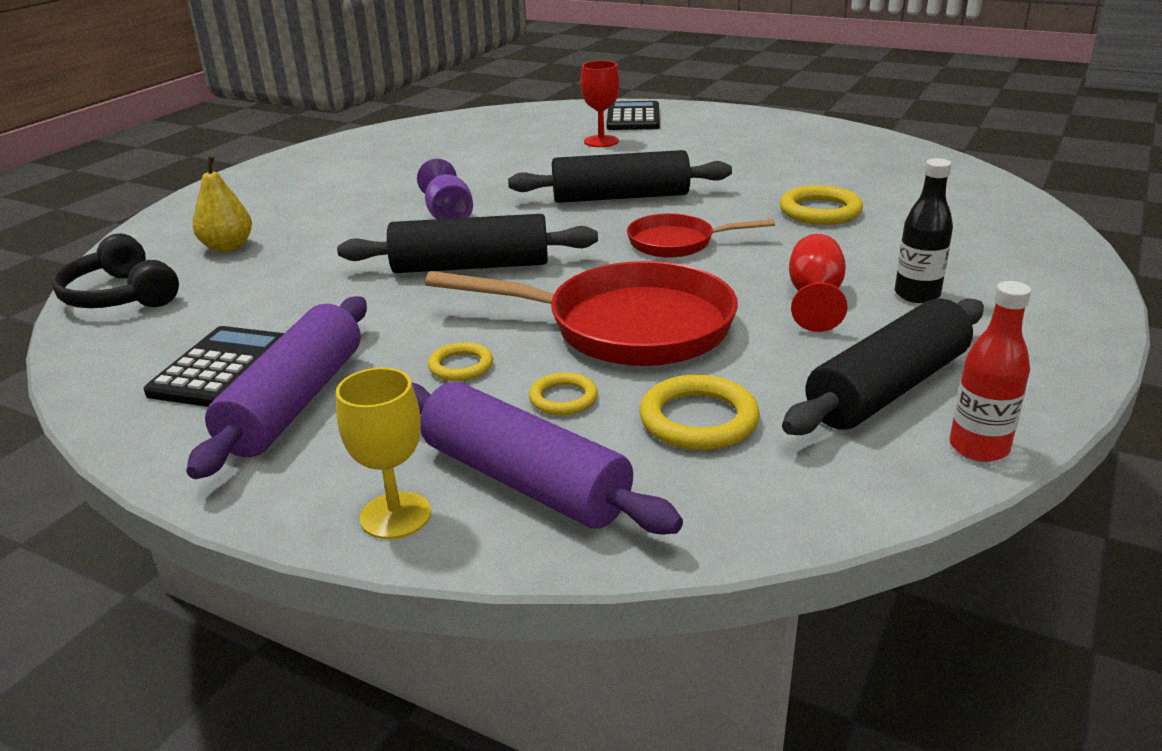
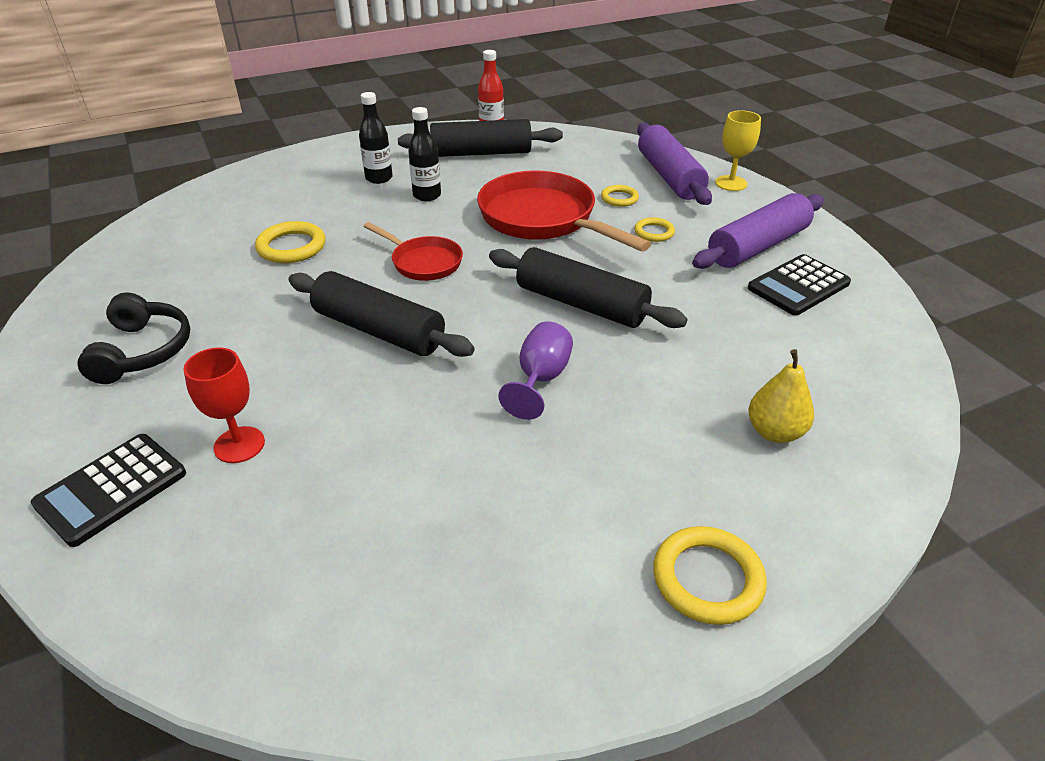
camera: 145 degrees left, 10 degrees up
black headphones [52,233,179,308] -> black headphones moved to [78,292,190,384]
yellow ring [639,375,760,450] -> yellow ring moved to [653,526,767,625]
red goblet [789,234,848,332] -> black bottle [408,107,441,201]

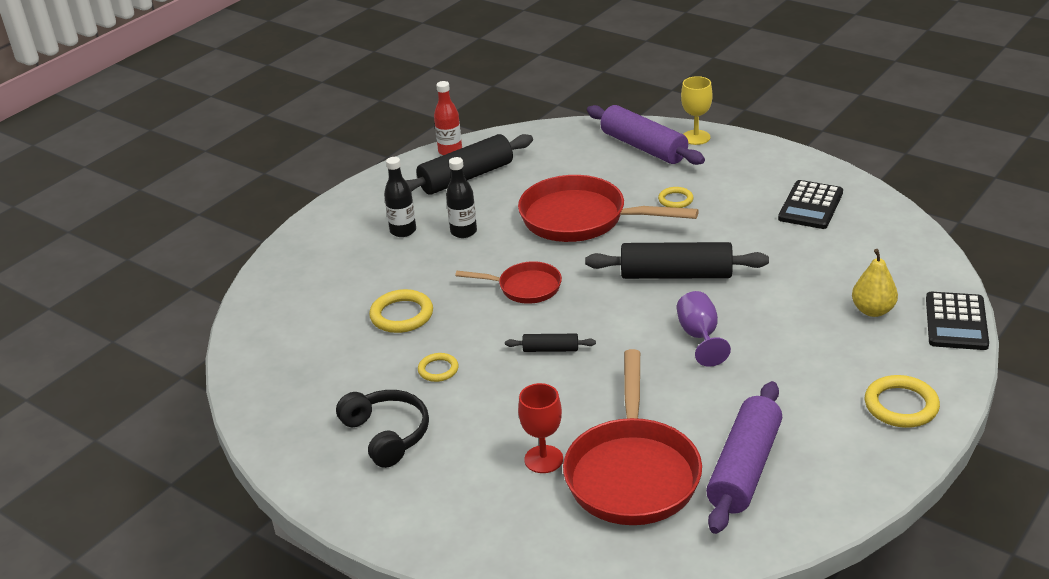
camera: 25 degrees left, 5 degrees down
black calculator [30,434,186,547] -> black calculator moved to [926,292,989,350]
black rolling pin [288,271,475,357] -> black rolling pin [505,334,596,352], size x0.47
yellow ring [601,185,639,207] -> yellow ring moved to [418,353,459,382]
purple rolling pin [692,193,824,269] -> purple rolling pin moved to [706,381,782,534]
none -> red pan [563,349,702,525]

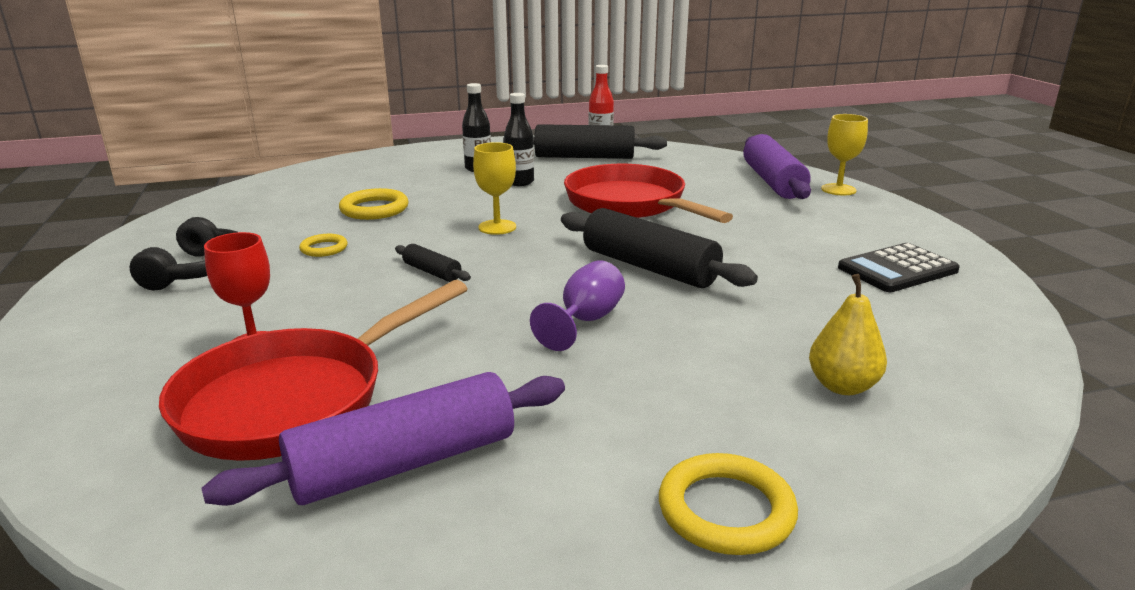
camera: 35 degrees right, 10 degrees down
red pan [455,261,562,304] -> yellow goblet [473,142,516,235]
yellow ring [658,187,694,208] -> none
black calculator [926,292,989,350] -> none

